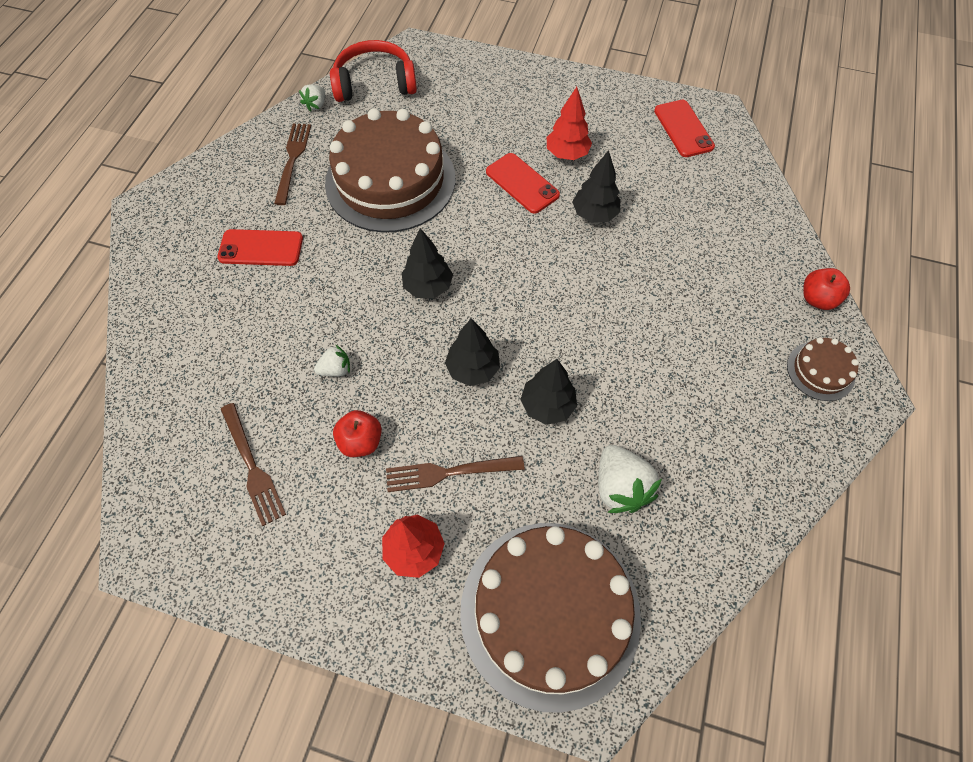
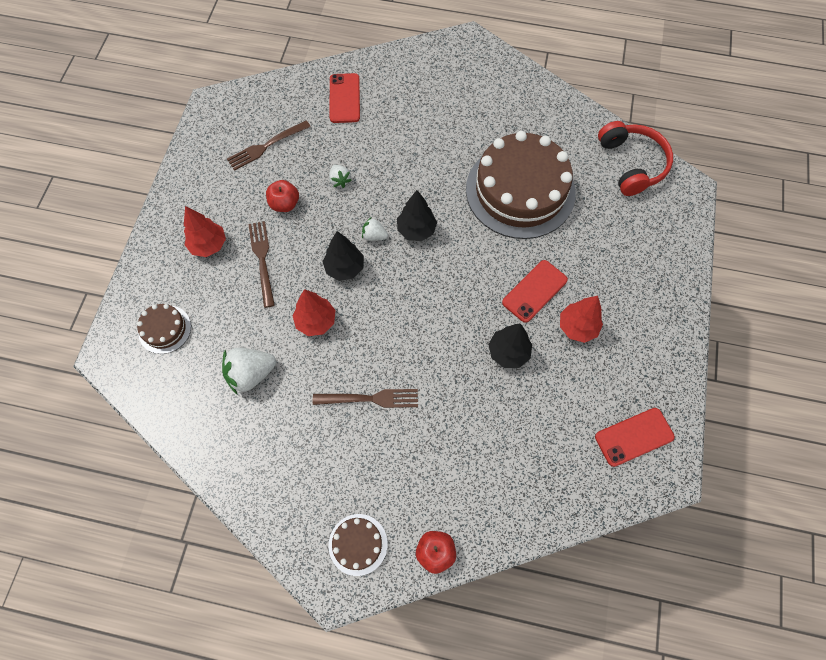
camera: 85 degrees right, 5 degrees up
red phone [217,229,303,266] -> red phone moved to [330,73,360,123]
brown fork [274,124,311,205] -> brown fork moved to [313,389,418,408]
white strawberry [299,84,325,112] -> white strawberry moved to [362,217,388,241]
brown cake [460,523,641,713] -> brown cake [137,304,191,354], size x0.44
black tree [520,359,577,425] -> red tree [292,289,335,336]

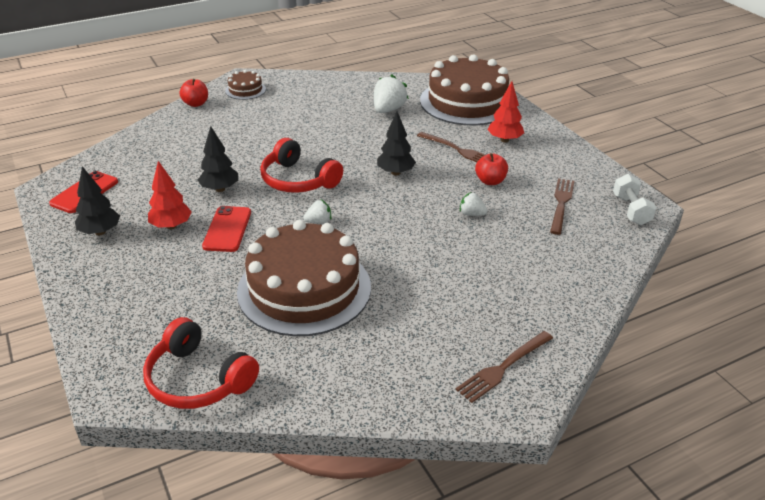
camera: 140 degrees right, 30 degrees down
brown cake [137,304,191,354] -> brown cake [420,54,509,125], size x2.30
red tree [292,289,335,336] -> none
brown fork [313,389,418,408] -> brown fork moved to [456,331,553,403]
red phone [330,73,360,123] -> none
white strawberry [362,217,388,241] -> white strawberry moved to [303,200,331,223]
black tree [397,190,437,241] -> black tree moved to [75,166,120,235]
none -> red headphones [260,138,343,193]
none -> white dumbbell [613,174,657,225]

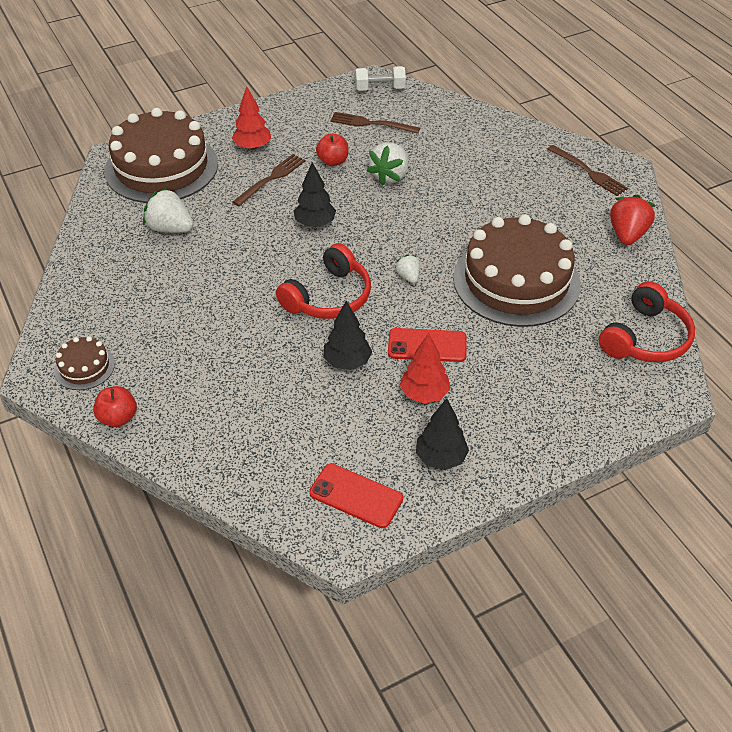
camera: 90 degrees left, 10 degrees up
white strawberry [460,192,487,216] -> white strawberry [367,142,408,186], size x1.79
none -> red strawberry [610,194,655,245]

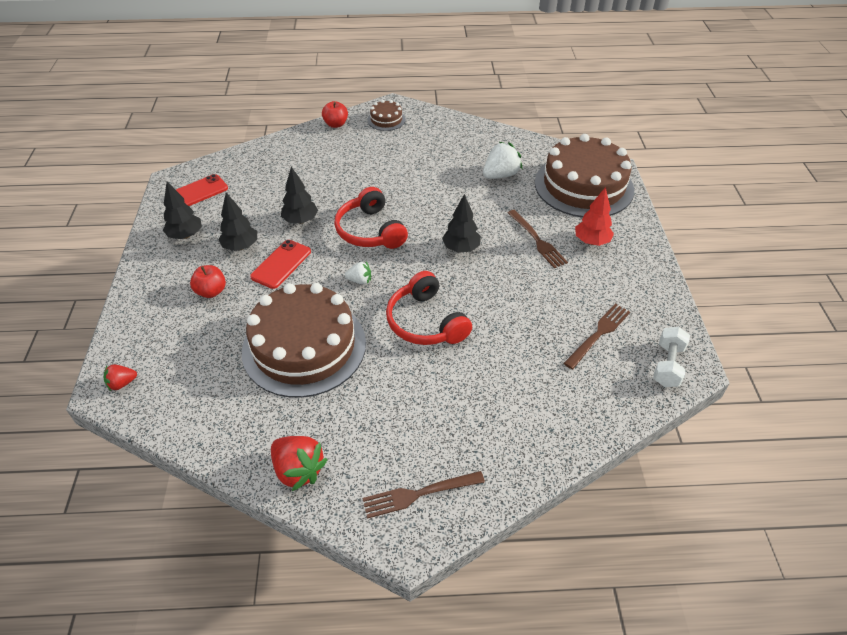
camera: 115 degrees right, 0 degrees up
red apple [316,133,349,166] -> red apple moved to [190,265,226,298]
white strawberry [367,142,408,186] -> none
red tree [400,333,450,404] -> black tree [218,193,257,251]
red headphones [599,281,695,362] -> red headphones moved to [386,271,472,345]
none -> red strawberry [103,364,137,391]

